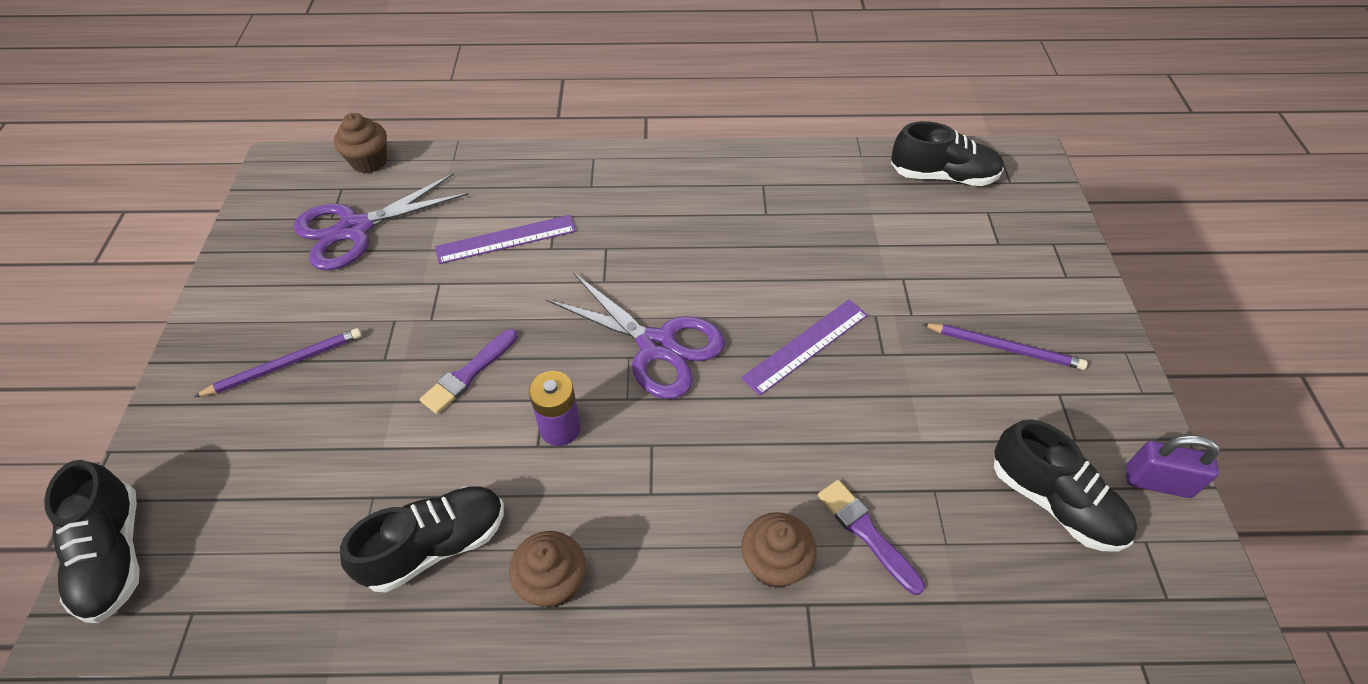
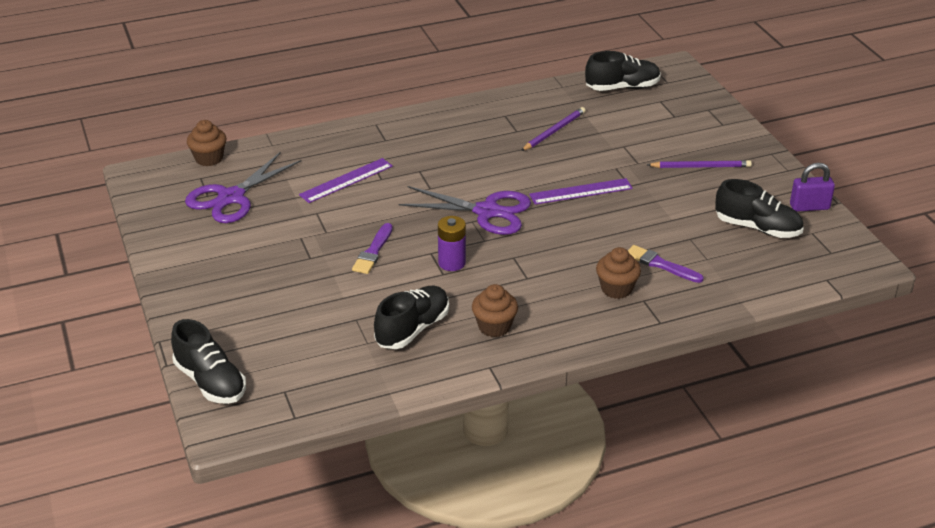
camera: 20 degrees left, 15 degrees down
purple pencil [194,328,362,397] -> purple pencil moved to [521,107,586,151]
purple ruler [741,299,868,396] -> purple ruler turned 45 degrees clockwise [529,178,633,205]

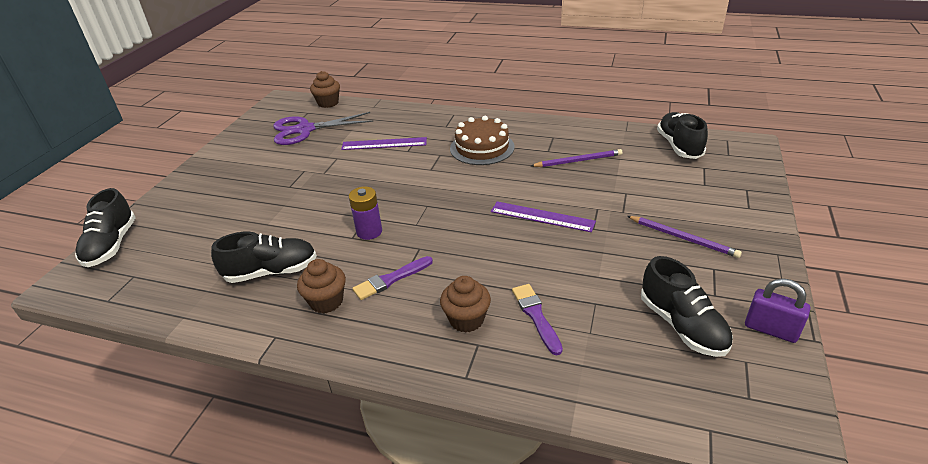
camera: 40 degrees right, 0 degrees up
purple brush [352,223,393,274] -> purple brush moved to [352,256,433,300]
purple scissors [399,186,531,235] -> none
black shoe [585,51,661,91] -> black shoe turned 120 degrees counterclockwise [657,112,708,159]
none -> brown cake [450,116,515,165]

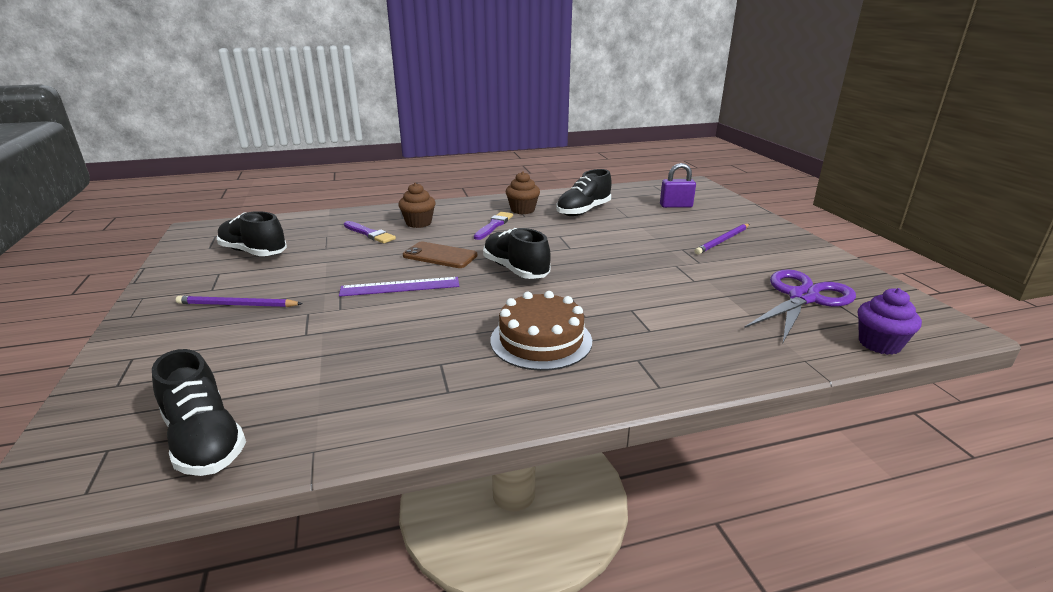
camera: 145 degrees right, 10 degrees down
black shoe [75,188,136,267] -> black shoe moved to [483,228,551,279]
brown cupcake [310,71,340,108] -> purple cupcake [858,288,922,355]
purple ruler [341,137,427,150] -> none
purple battery [349,187,382,240] -> none
purple pencil [531,149,622,167] -> purple pencil moved to [695,224,749,255]
purple padlock [745,279,810,343] -> purple padlock moved to [660,163,696,208]
none -> brown phone [403,242,477,268]

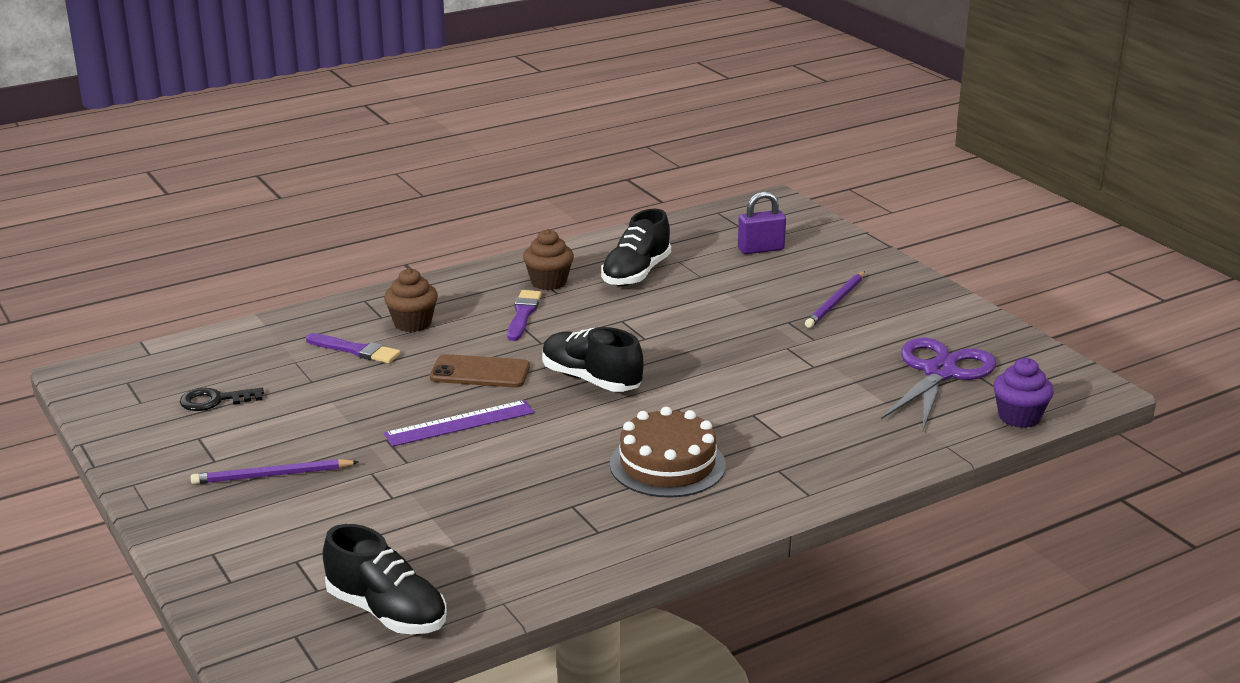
camera: 15 degrees left, 0 degrees up
black shoe [217,211,287,256] -> black key [180,388,264,411]

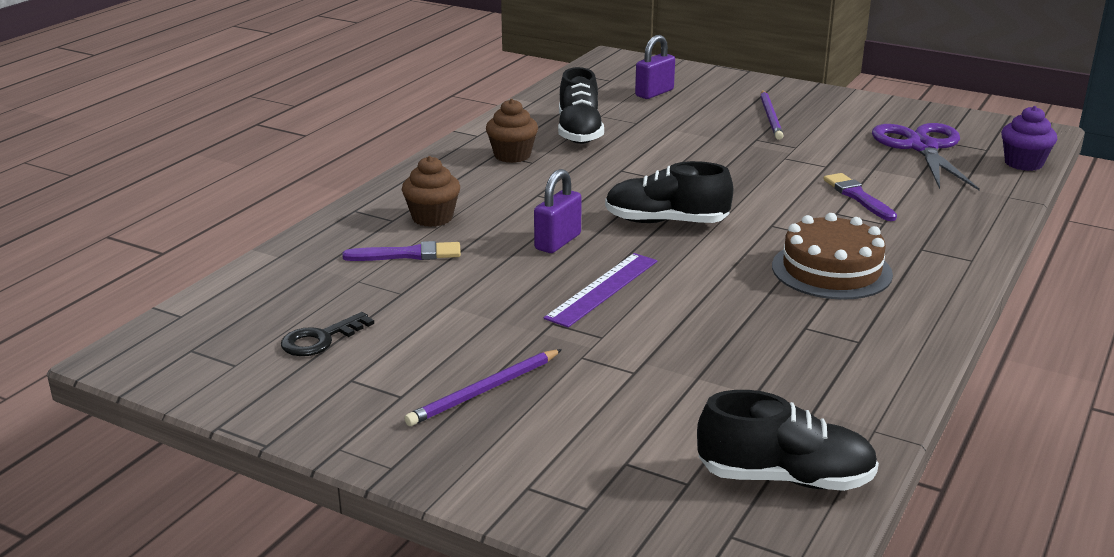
camera: 30 degrees left, 0 degrees up
brown phone [430,354,530,388] -> purple padlock [534,169,582,253]
purple brush [507,290,542,341] -> purple brush moved to [824,173,897,221]

